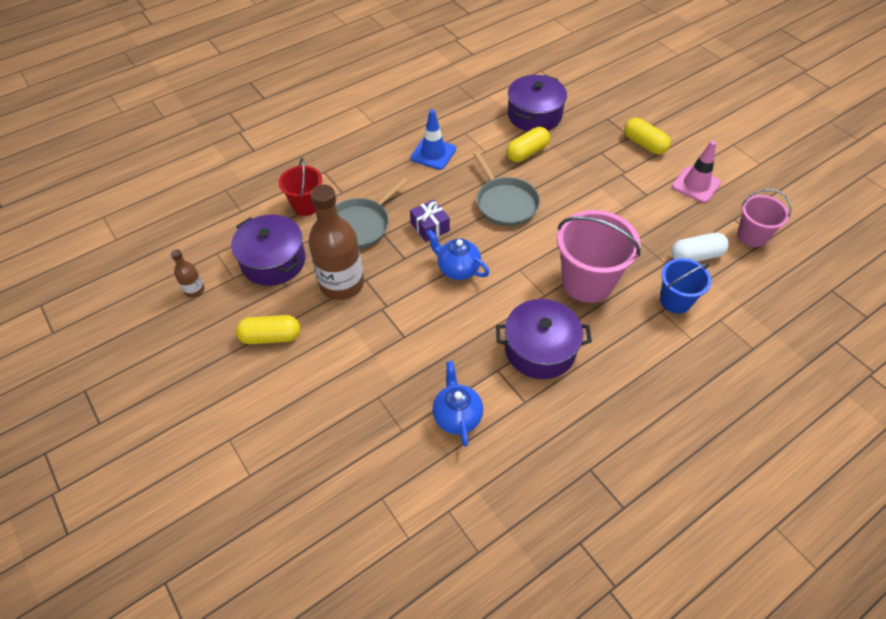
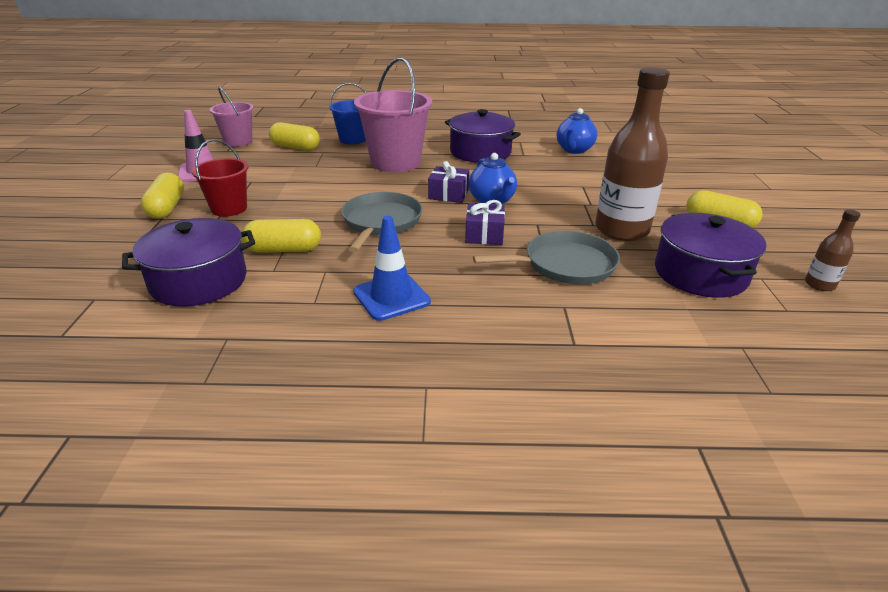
camera: 145 degrees left, 20 degrees down
red bucket [279,158,322,216] -> red bucket moved to [192,139,248,217]
white capsule [671,233,729,262] -> yellow capsule [269,122,320,150]
none -> purple gift [428,161,469,203]

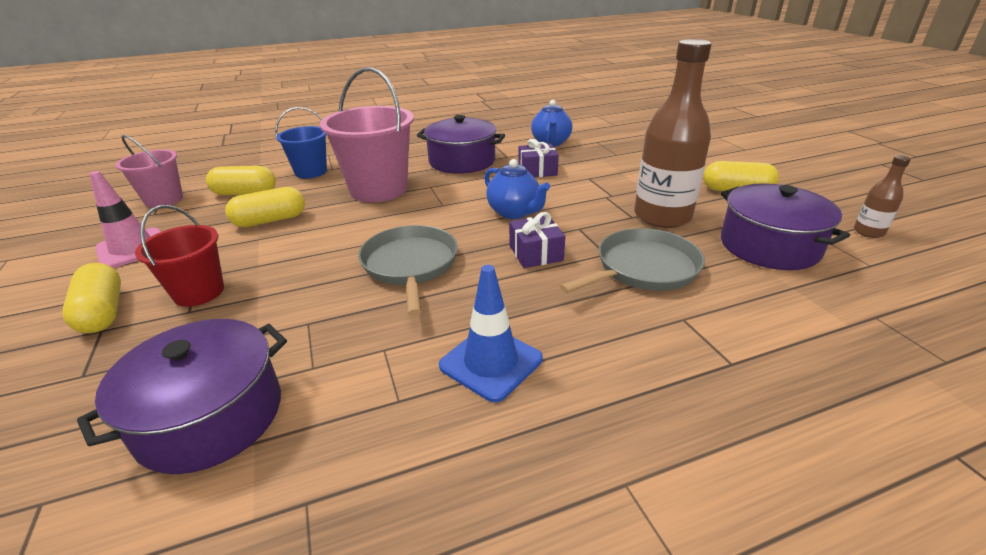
camera: 20 degrees left, 0 degrees up
yellow capsule [242,219,321,253] -> yellow capsule moved to [225,187,305,227]
purple gift [428,161,469,203] -> purple gift moved to [519,139,559,177]

